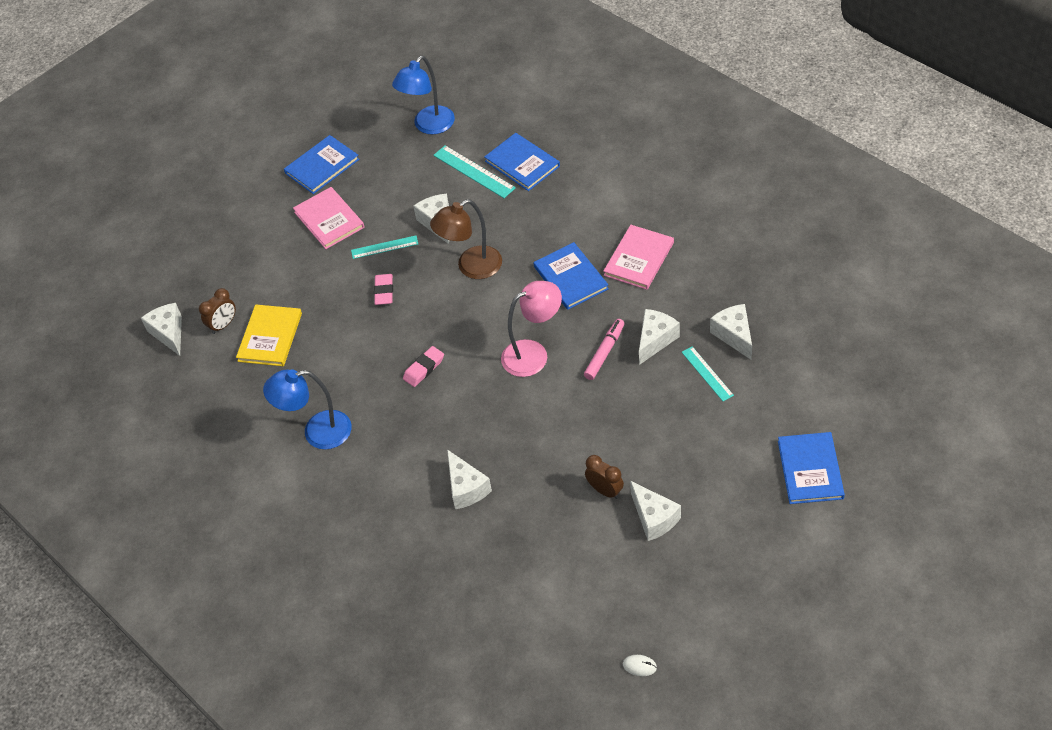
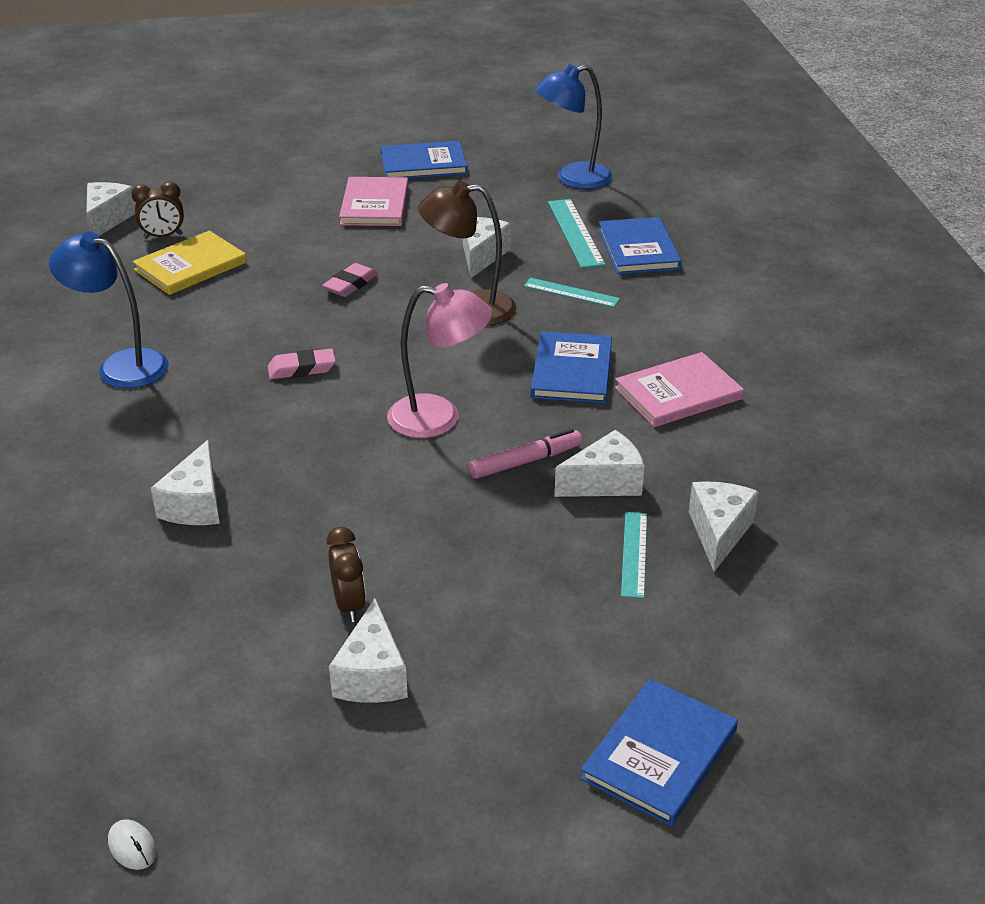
camera: 30 degrees right, 15 degrees down
turquoise ruler [351,235,418,259] -> turquoise ruler moved to [524,278,620,307]

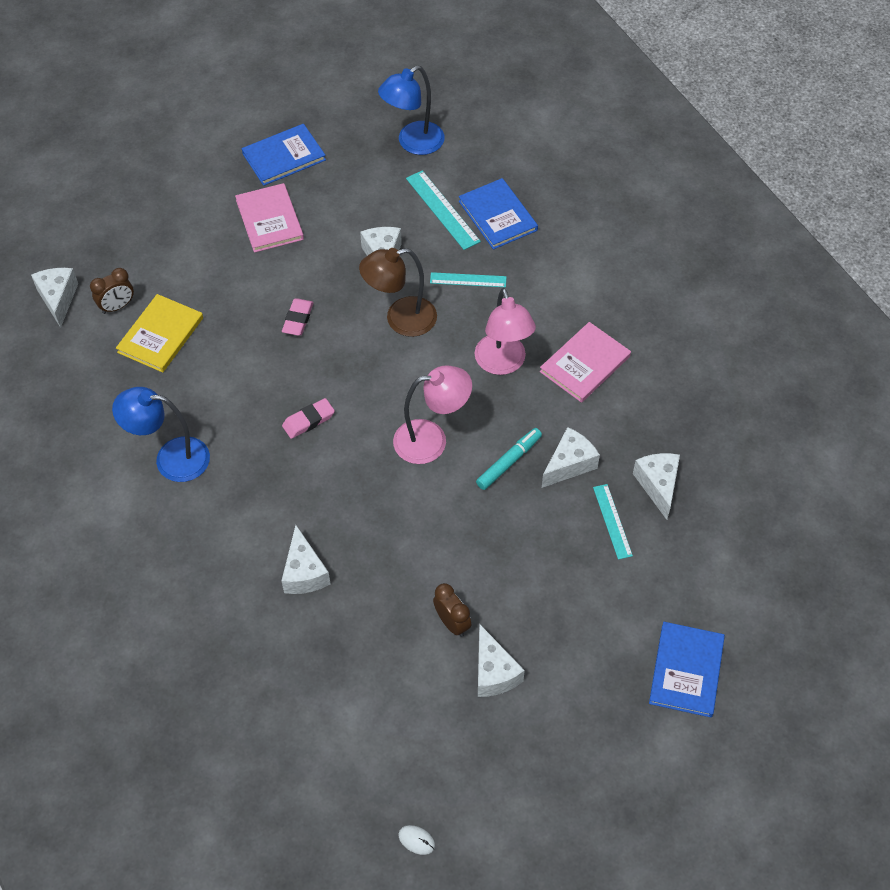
camera: 20 degrees left, 20 degrees up
pink marker [469,429,582,479] -> turquoise marker [476,428,542,490]
blue book [531,331,612,403] -> pink lamp [475,288,536,375]

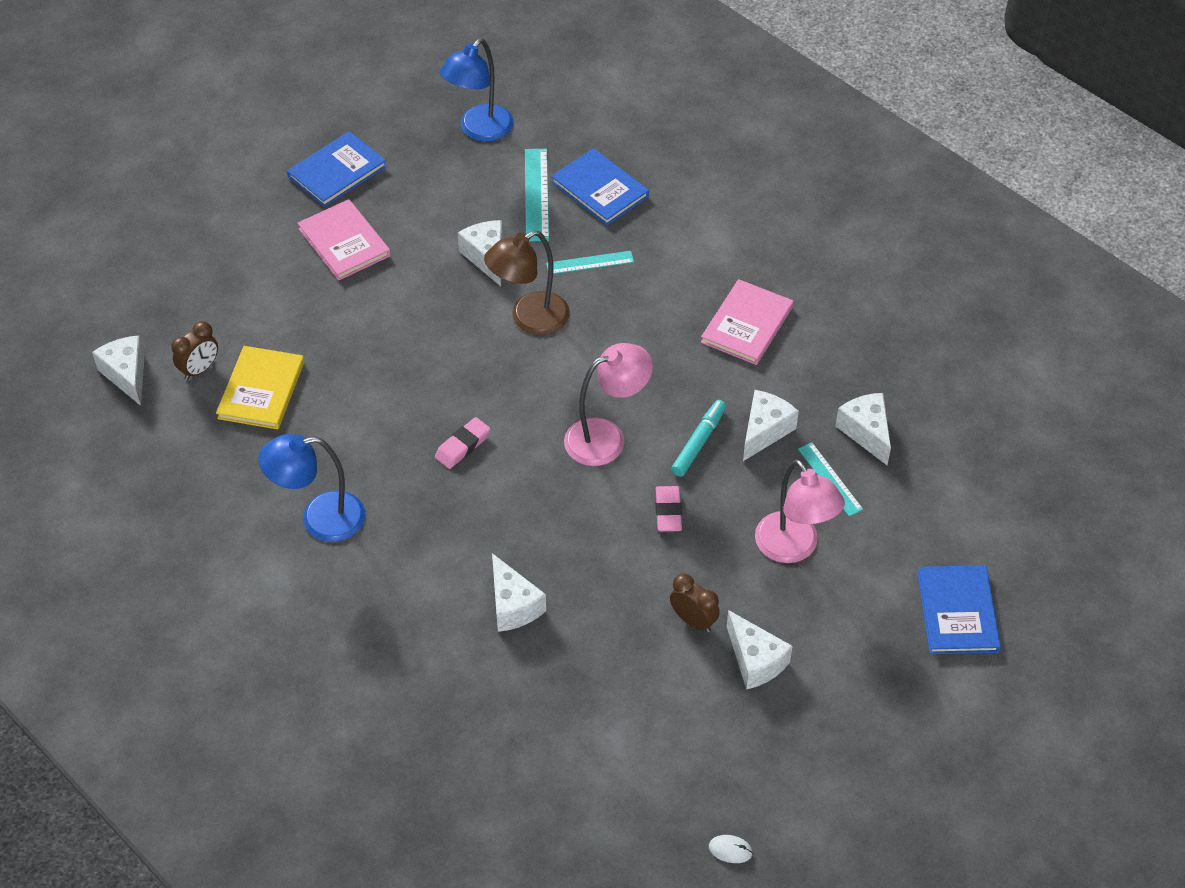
camera: 15 degrees left, 5 degrees down
pink eraser [282,298,314,336] -> pink eraser moved to [655,486,682,531]
turquoise ruler [406,170,481,250] -> turquoise ruler turned 45 degrees clockwise [525,149,549,241]
pink lamp [475,288,536,375] -> pink lamp moved to [755,459,845,563]

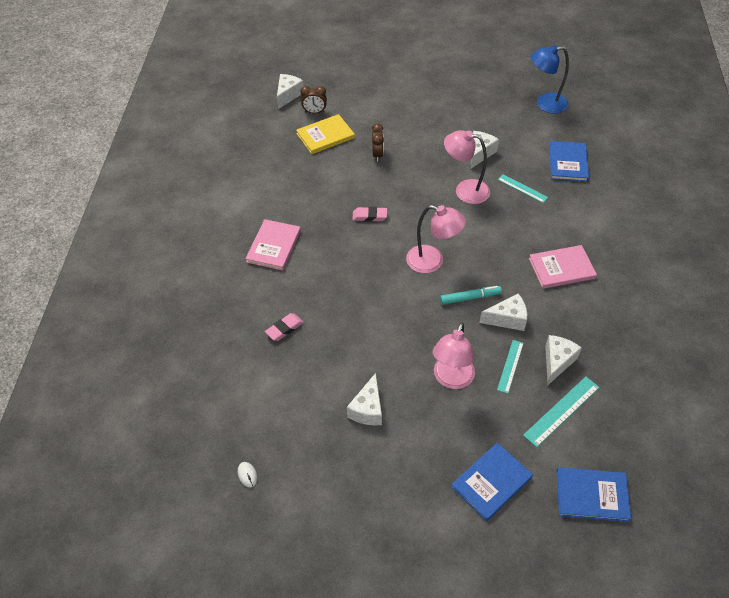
camera: 50 degrees right, 0 degrees up
blue lamp [258,434,365,542] -> none
blue book [287,131,387,207] -> blue book moved to [556,467,631,522]
pink book [297,199,391,281] -> pink book moved to [245,219,301,271]
brown lamp [484,230,570,335] -> pink lamp [444,130,490,204]
white cheese [492,553,546,632] -> none
turquoise ruler [525,149,549,241] -> turquoise ruler moved to [523,377,600,447]
pink eraser [655,486,682,531] -> pink eraser moved to [265,313,304,341]
brown clock [670,573,720,633] -> brown clock moved to [372,123,384,162]

